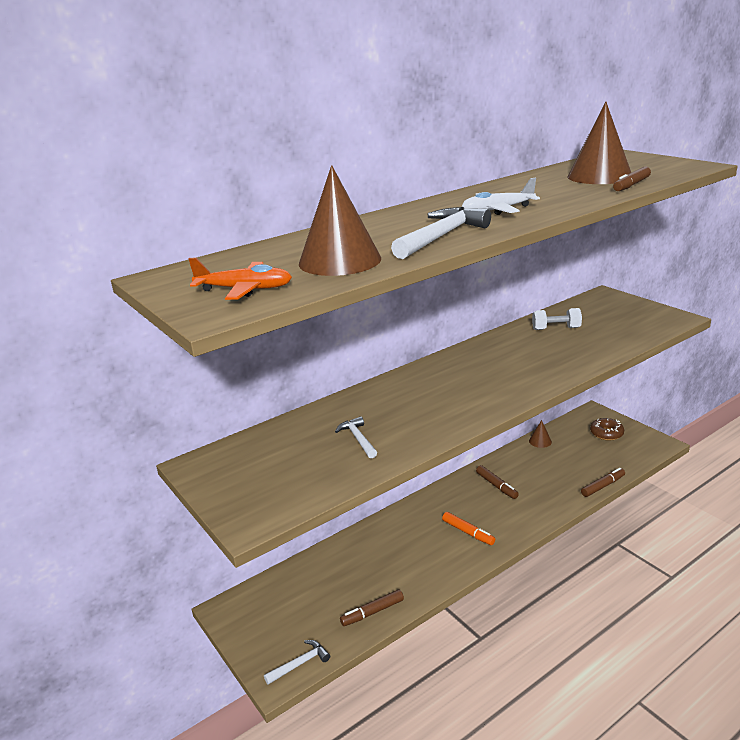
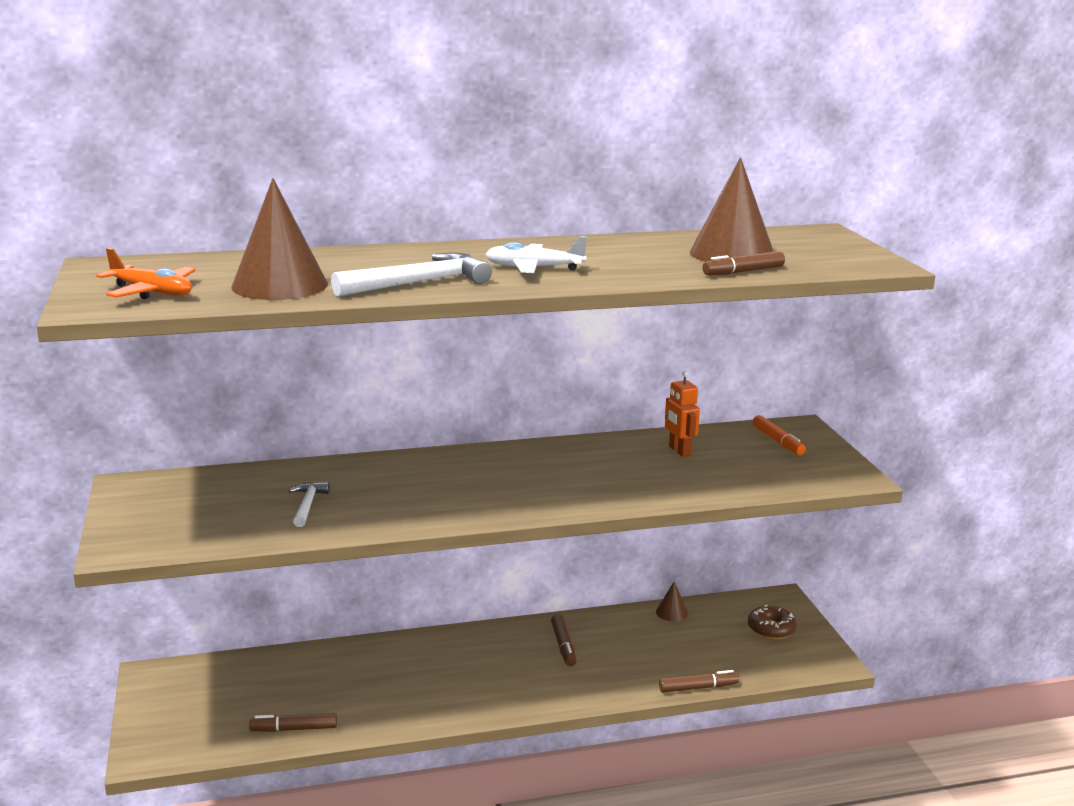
camera: 20 degrees right, 5 degrees down
white hammer [264,640,330,685] -> none
orange marker [442,512,495,545] -> orange marker moved to [752,415,806,455]
white dumbbell [532,308,582,330] -> orange robot [665,371,700,457]

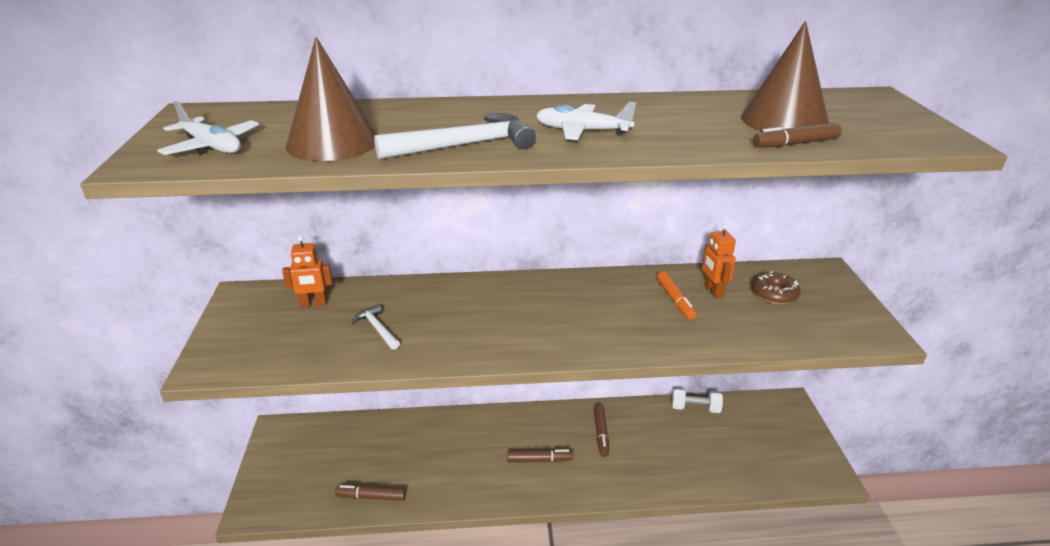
camera: 10 degrees right, 10 degrees up
orange plane [96,248,196,299] -> white plane [157,101,259,155]
white hammer [289,482,330,527] -> white hammer turned 45 degrees counterclockwise [352,304,400,350]
brown cone [656,581,688,621] -> white dumbbell [671,387,723,413]
brown marker [659,670,739,693] -> brown marker moved to [507,449,573,462]
brown donut [748,605,797,639] -> brown donut moved to [752,271,801,305]
orange marker [752,415,806,455] -> orange marker moved to [657,271,697,320]
none -> orange robot [282,235,333,308]

